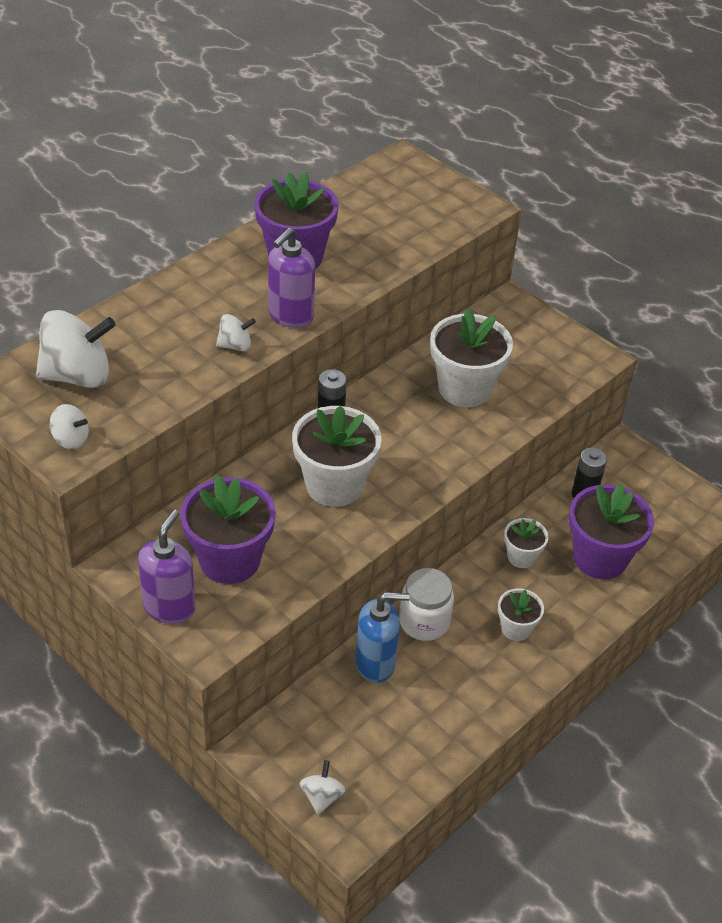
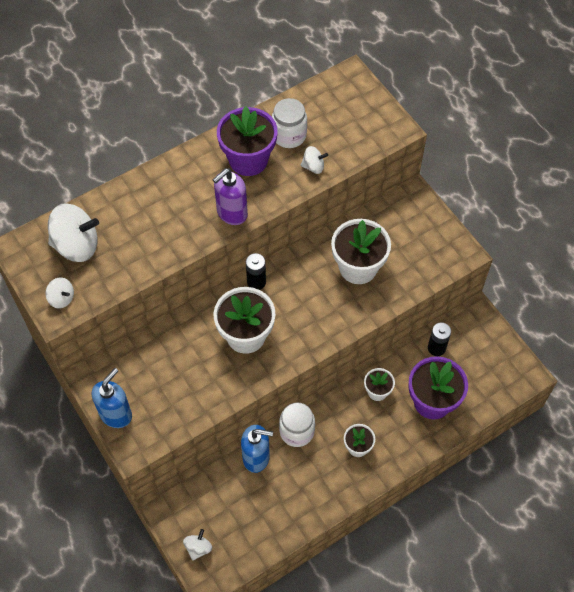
camera: 15 degrees right, 15 degrees up
purple soap dispenser [138,510,196,624] -> blue soap dispenser [92,368,132,428]
purple flower pot [181,475,276,584] -> none
white spinning top [216,314,256,352] -> white spinning top moved to [301,146,328,174]
none -> white jar [272,98,307,148]

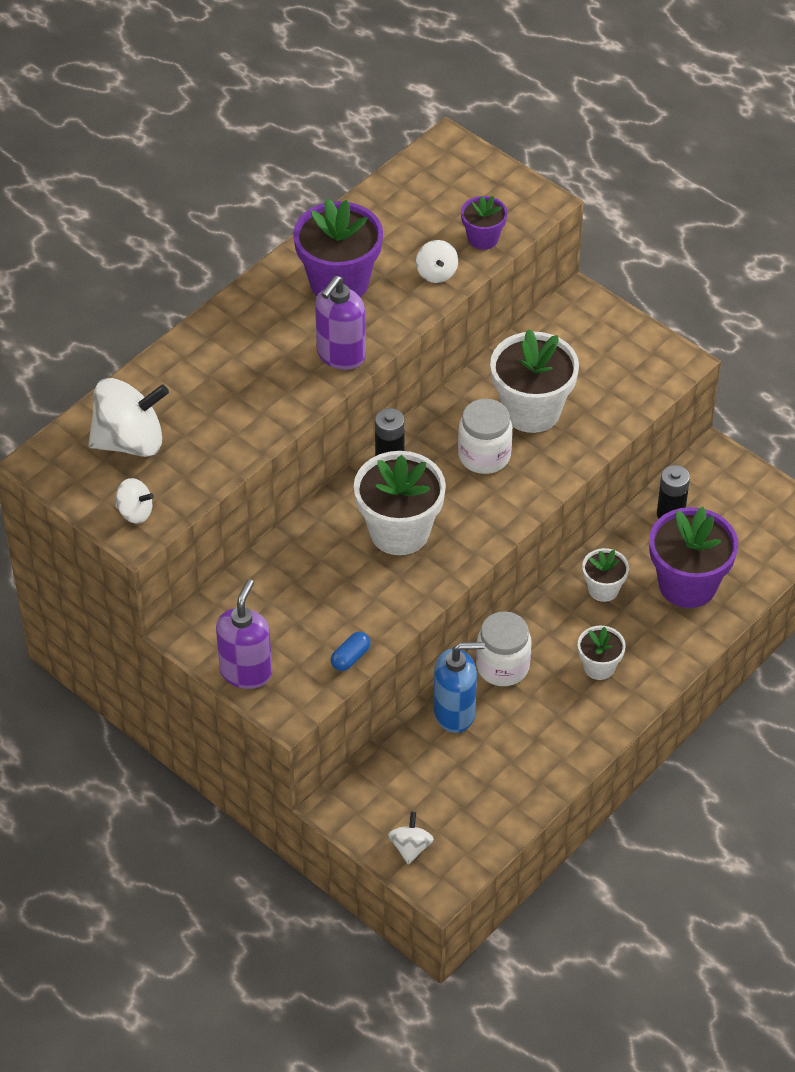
camera: 15 degrees left, 10 degrees down
blue soap dispenser [92,368,132,428] -> purple soap dispenser [216,579,272,689]
white jar [272,98,307,148] -> white jar moved to [458,399,512,474]
white spinning top [301,146,328,174] -> white spinning top turned 90 degrees clockwise [416,240,458,283]
none -> blue capsule [331,632,371,671]
none -> purple flower pot [461,196,507,250]

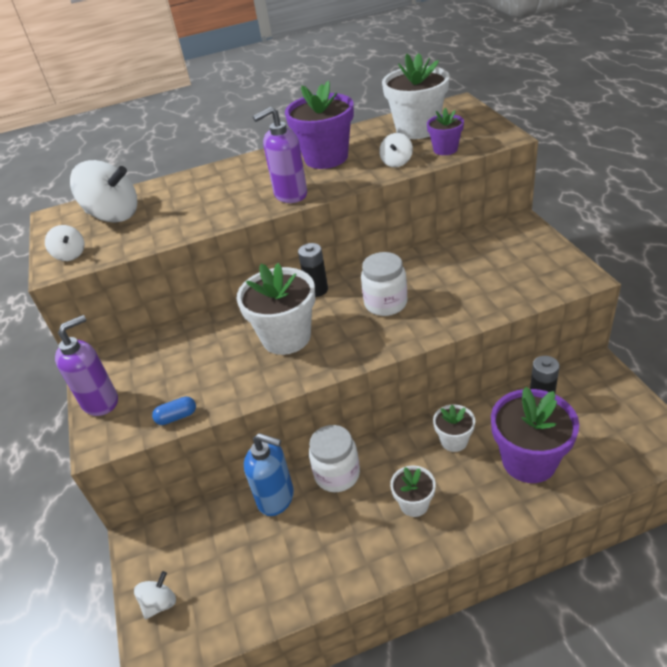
camera: 35 degrees right, 10 degrees down
white flower pot [490,329,579,433] -> white flower pot moved to [382,53,449,139]

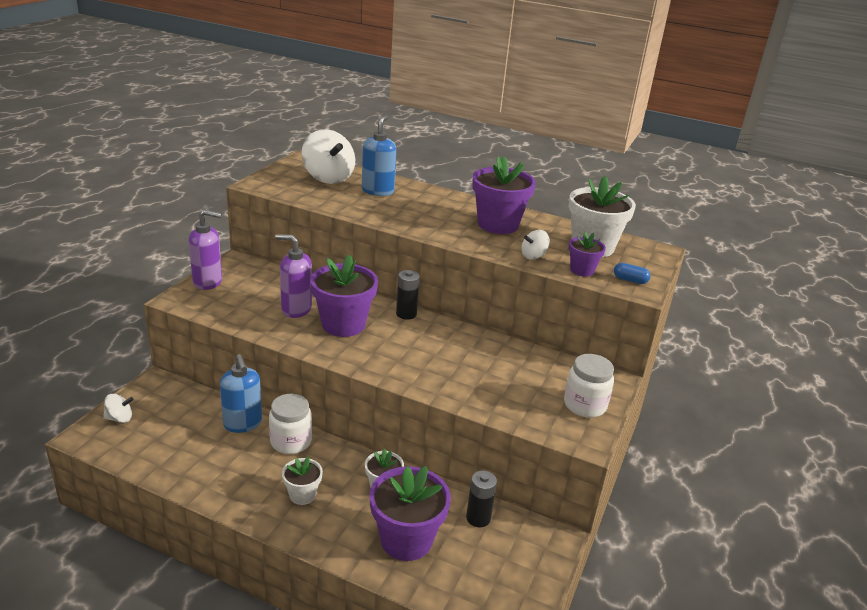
camera: 35 degrees right, 10 degrees down
white spinning top [45,225,84,261] -> none
blue capsule [152,397,196,425] -> blue capsule moved to [614,263,650,284]
white flower pot [236,263,315,355] -> purple flower pot [310,254,378,337]
purple soap dispenser [253,107,307,203] -> purple soap dispenser moved to [275,234,312,318]
white jar [361,252,407,316] -> white jar moved to [564,354,614,418]
none -> blue soap dispenser [362,115,397,196]

